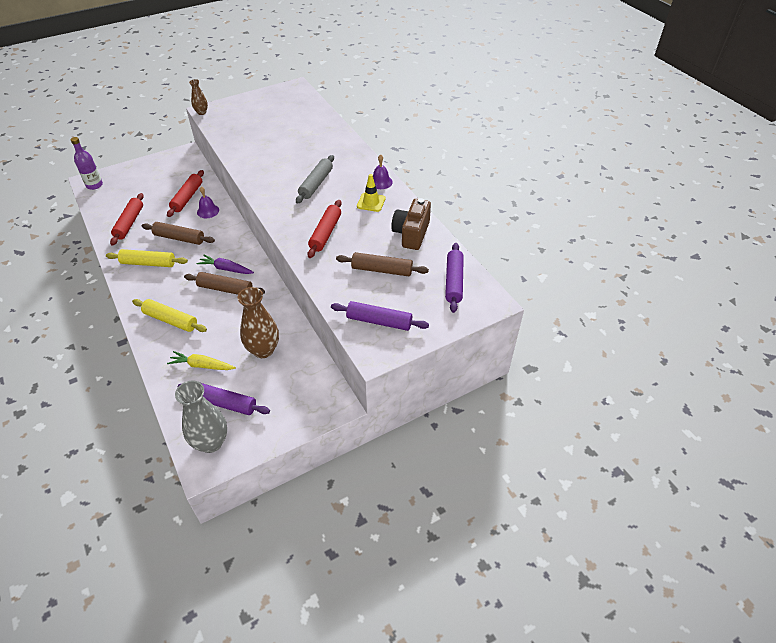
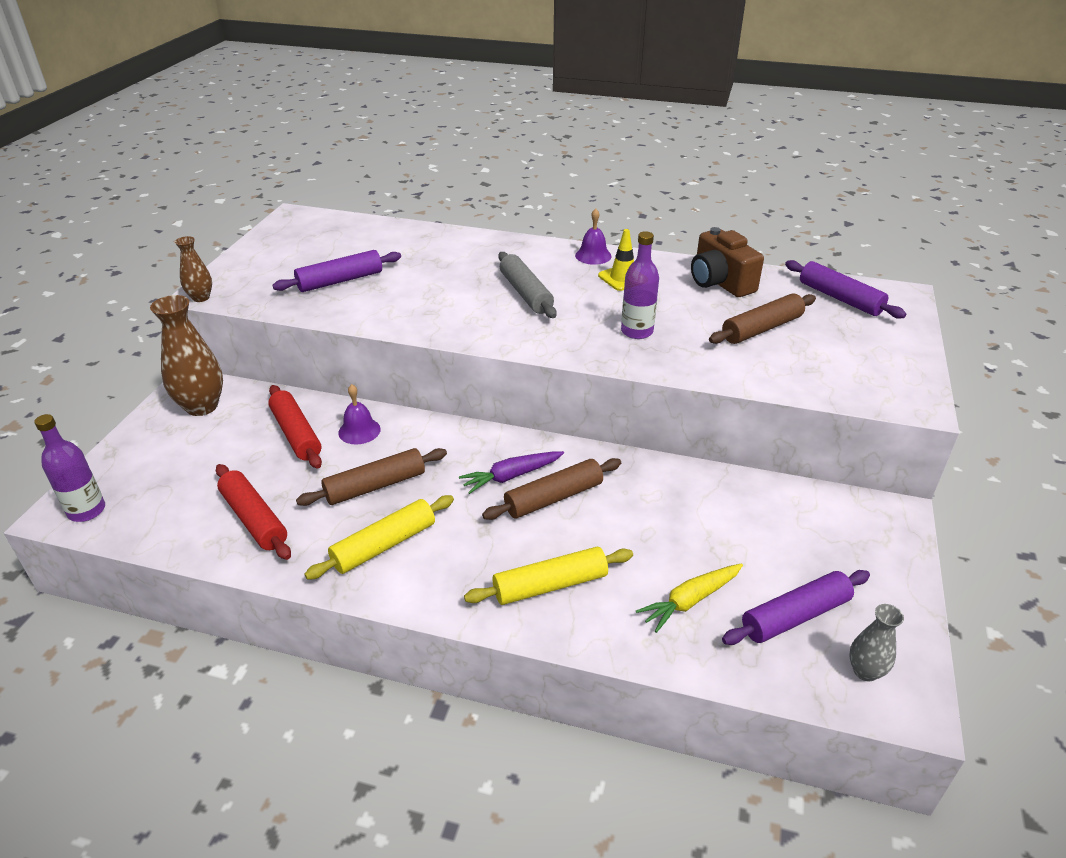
camera: 45 degrees left, 10 degrees down
grey vase [175,380,227,453] -> grey vase [849,604,904,682], size x0.54
brown vase [238,287,279,358] -> brown vase moved to [150,295,223,416]
red rolling pin [307,200,342,258] -> purple bottle [621,231,659,339]
purple rolling pin [331,301,429,331] -> purple rolling pin moved to [272,250,401,292]

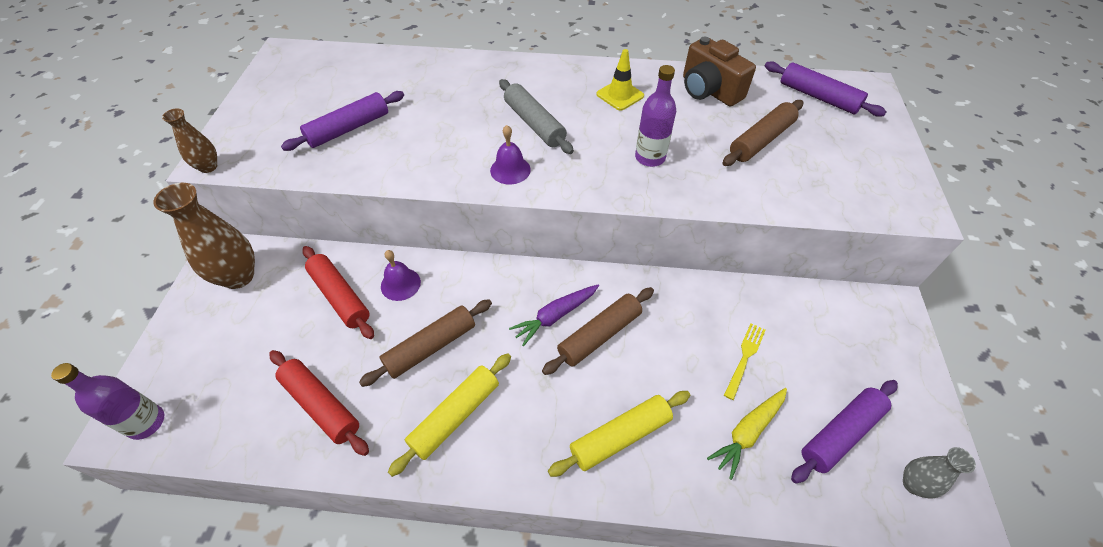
camera: 10 degrees left, 15 degrees up
purple bell [575,208,612,265] -> purple bell moved to [490,125,531,185]
none -> yellow fork [724,323,766,400]

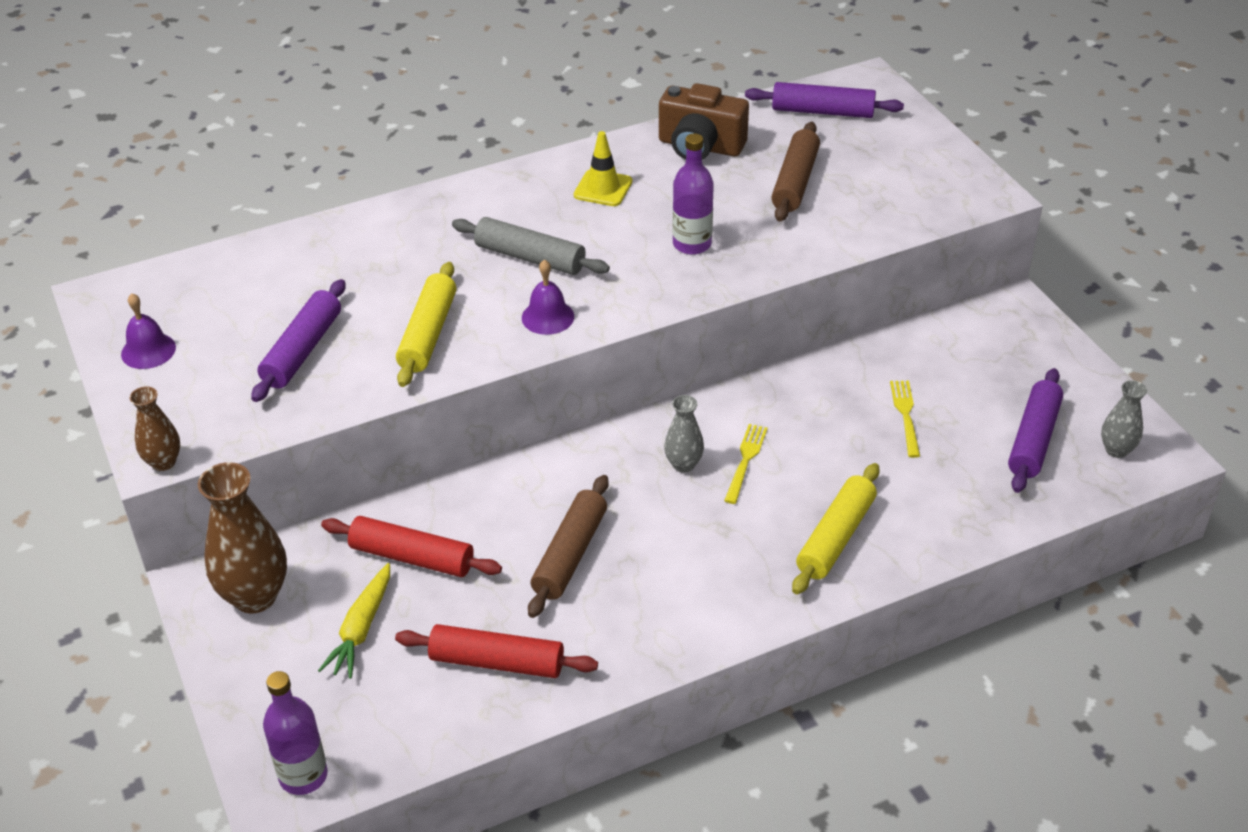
camera: 30 degrees left, 10 degrees down
purple bell [381,250,421,301] -> purple bell moved to [121,293,176,369]
yellow rolling pin [388,353,511,477] -> yellow rolling pin moved to [396,262,456,387]
purple carrot [509,285,599,347] -> grey vase [664,395,704,473]
brown rolling pin [542,287,654,375] -> yellow fork [724,424,768,504]
yellow carrot [707,388,787,480] -> yellow carrot moved to [318,563,390,679]

